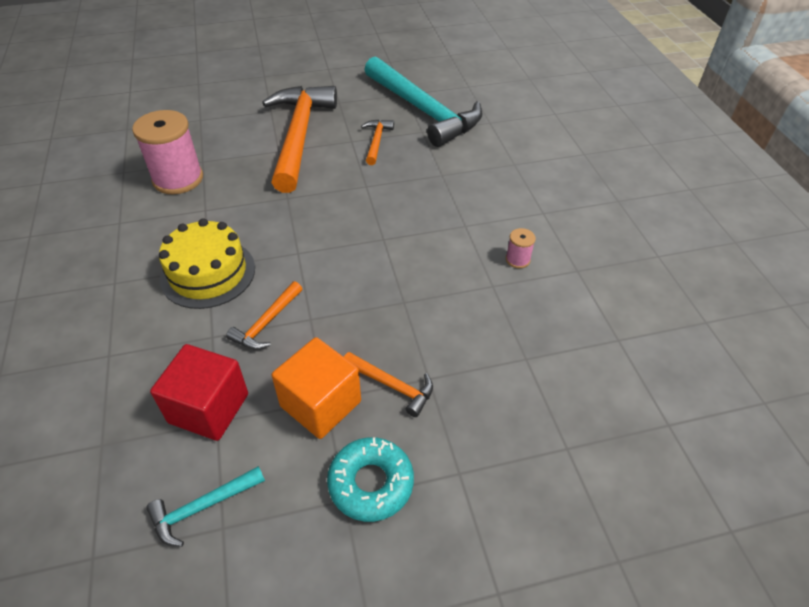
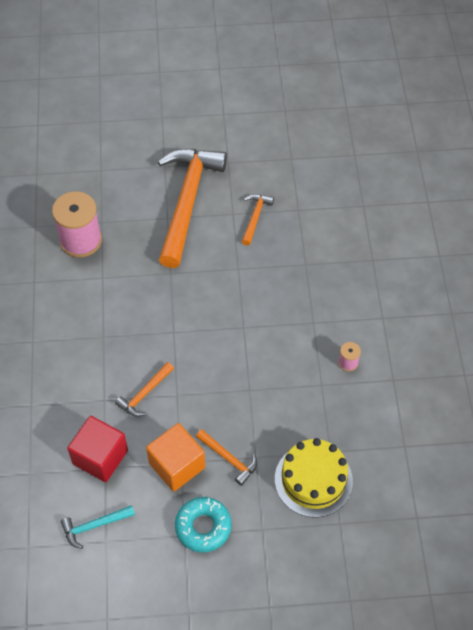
camera: 10 degrees right, 10 degrees up
yellow cake [159,218,255,309] -> yellow cake moved to [275,438,353,517]
turquoise hammer [364,57,482,147] -> none

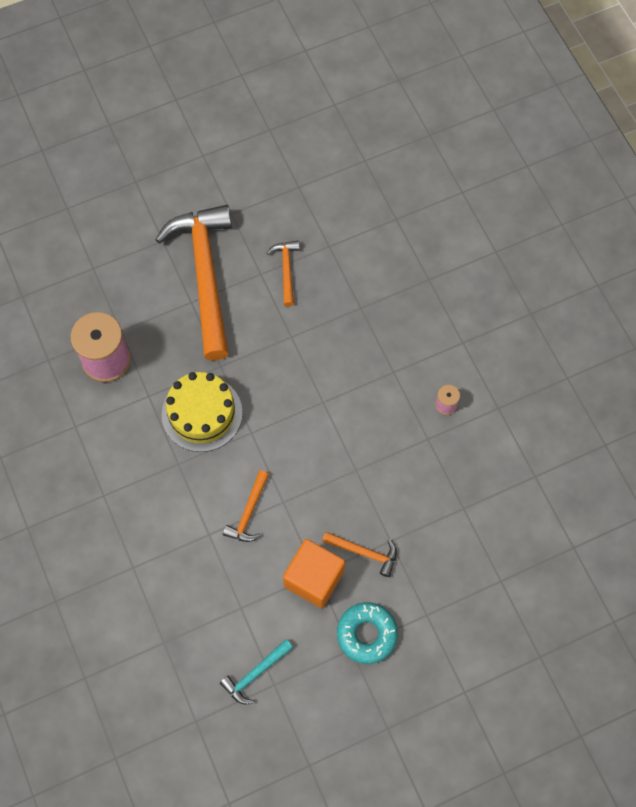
camera: 20 degrees left, 10 degrees up
red cube [67,416,128,482] -> none
yellow cake [275,438,353,517] -> yellow cake moved to [162,372,243,452]

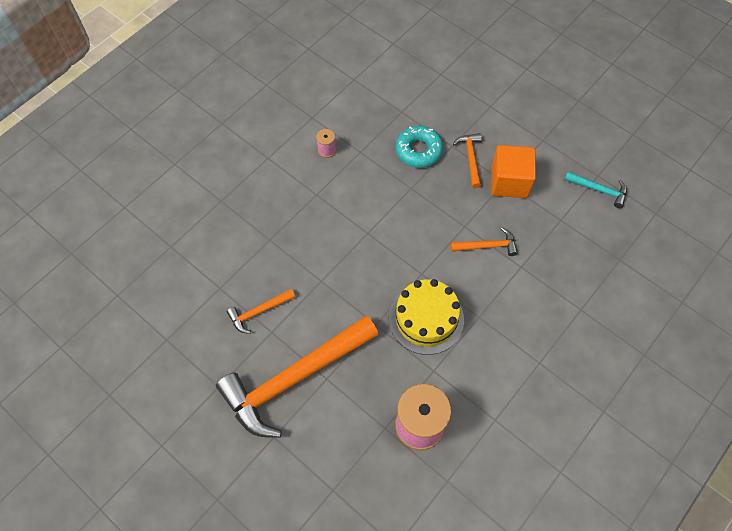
camera: 115 degrees left, 5 degrees down
turquoise donut [337,602,398,664] -> turquoise donut moved to [396,126,443,168]

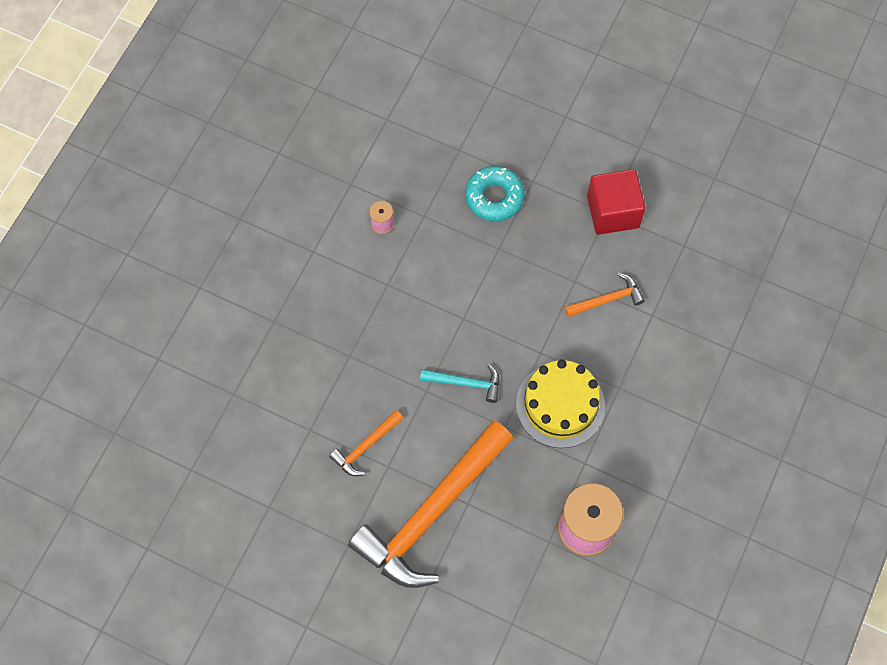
camera: 15 degrees left, 5 degrees up
orange hammer [453,133,482,188] -> none
orange cube [491,145,536,198] -> red cube [587,169,646,235]
turquoise hammer [564,172,627,208] -> turquoise hammer moved to [420,364,500,403]

